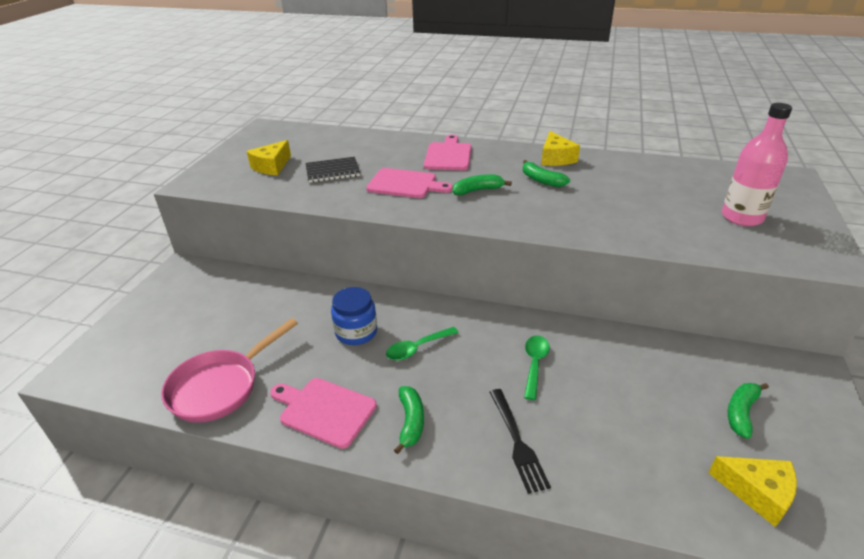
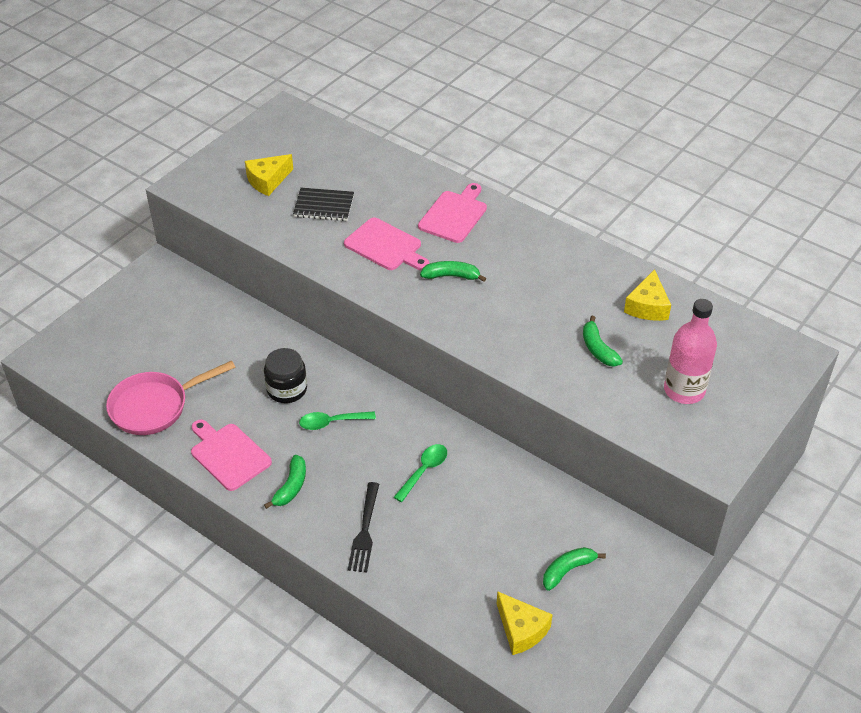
camera: 20 degrees right, 10 degrees up
blue jar [331,287,377,345] -> black jar [264,348,307,403]
green banana [523,160,570,187] -> green banana moved to [583,316,623,367]
yellow cheese [541,131,580,166] -> yellow cheese moved to [624,269,671,321]

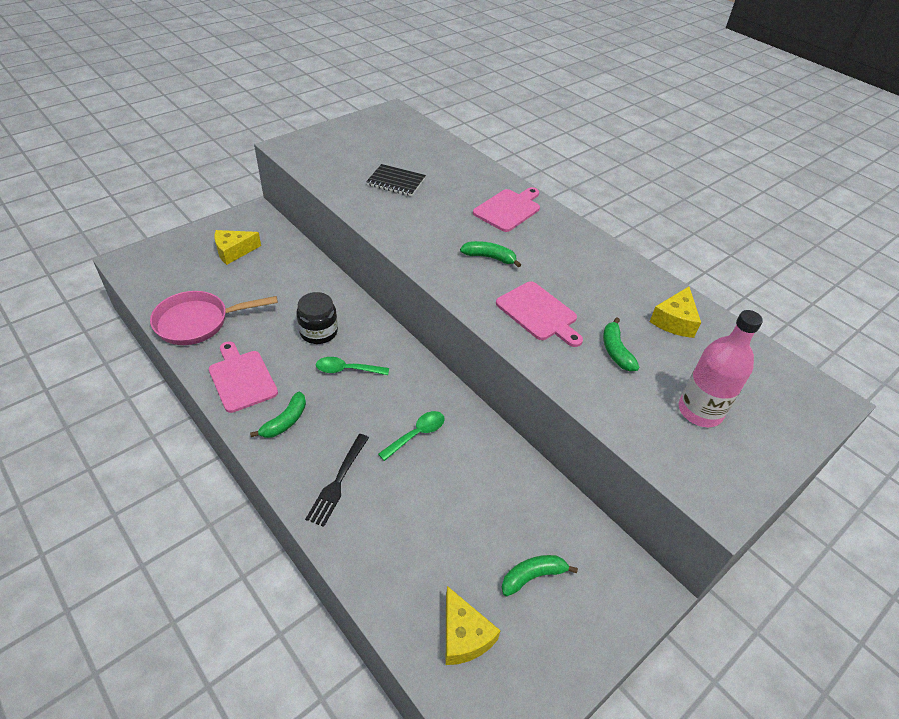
camera: 10 degrees right, 0 degrees up
yellow cheese [245,154,293,196] -> yellow cheese moved to [214,230,261,265]
pink cutting board [344,218,429,270] -> pink cutting board moved to [496,281,583,347]

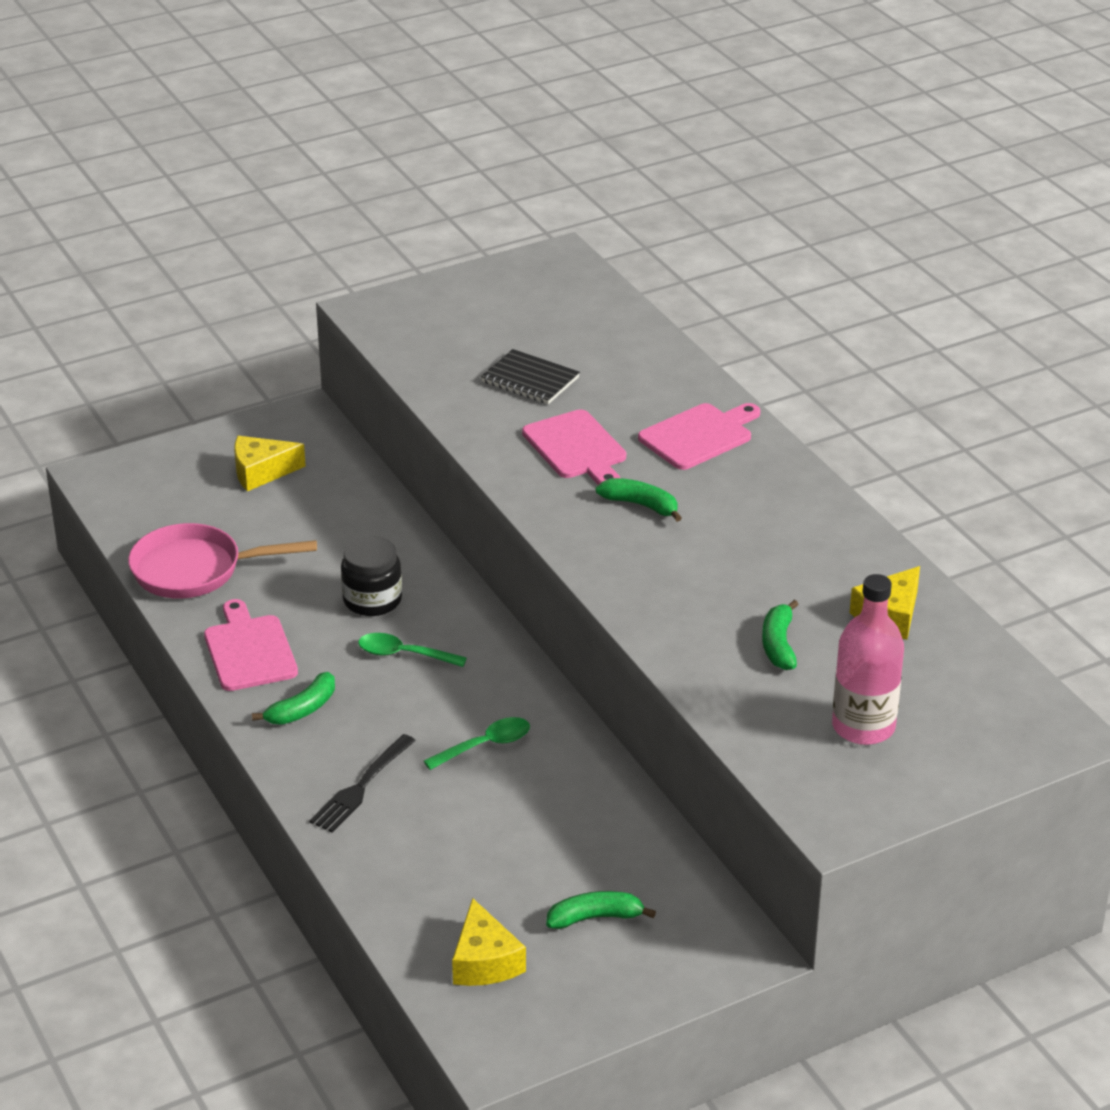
camera: 15 degrees right, 10 degrees down
pink cutting board [496,281,583,347] -> pink cutting board moved to [522,409,626,485]

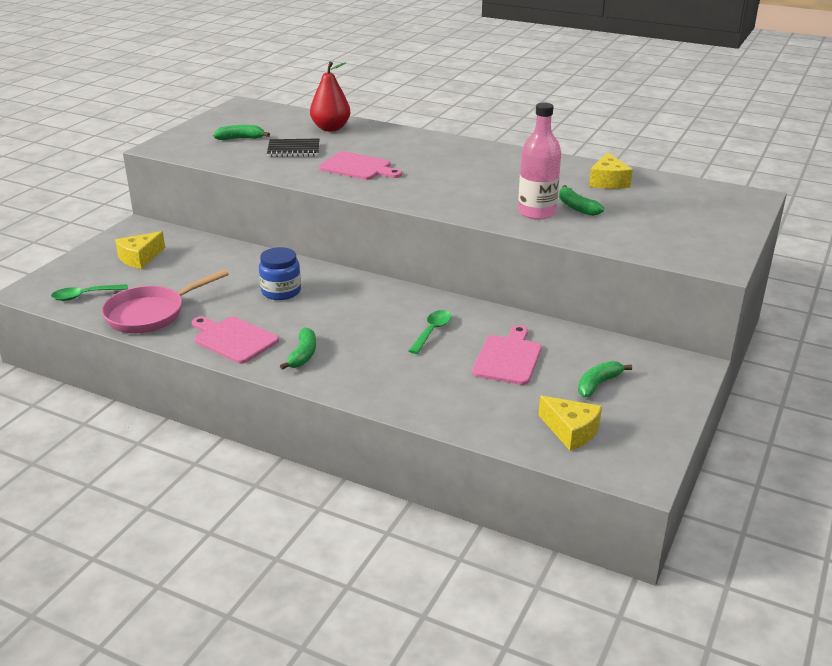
camera: 35 degrees left, 5 degrees down
black fork [309,734,416,832] -> none
black jar [341,536,402,616] -> blue jar [259,247,301,300]
green spoon [358,633,467,667] -> green spoon moved to [51,284,128,301]
green banana [595,478,682,522] -> green banana moved to [213,125,270,140]
pink cutting board [638,403,760,470] -> pink cutting board moved to [472,325,542,385]
pink bottle [832,574,904,745] -> pink bottle moved to [518,103,561,220]
none -> red pear [310,62,350,131]

